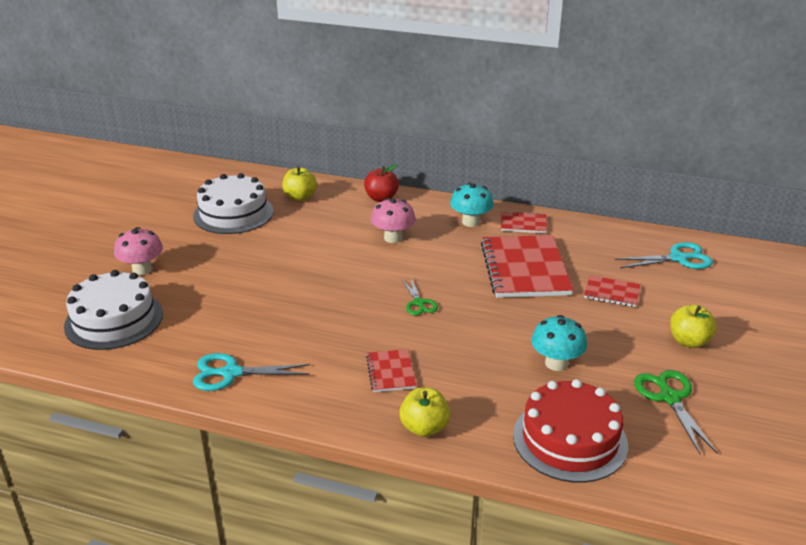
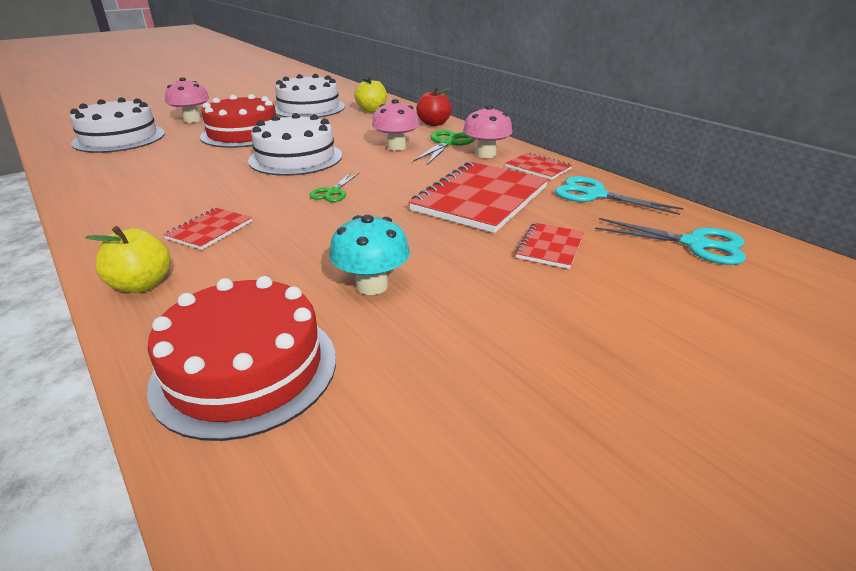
camera: 35 degrees right, 0 degrees up
turquoise scissors [193,353,310,391] -> turquoise scissors moved to [555,176,684,215]
turquoise mushroom [450,183,494,227] -> pink mushroom [463,105,513,158]
red notebook [584,275,640,307] -> red notebook turned 60 degrees clockwise [515,222,584,269]
green scissors [634,370,717,454] -> green scissors moved to [413,130,475,165]
yellow apple [670,305,717,348] -> none
none -> red cake [200,94,277,148]
none -> white cake [248,113,342,176]

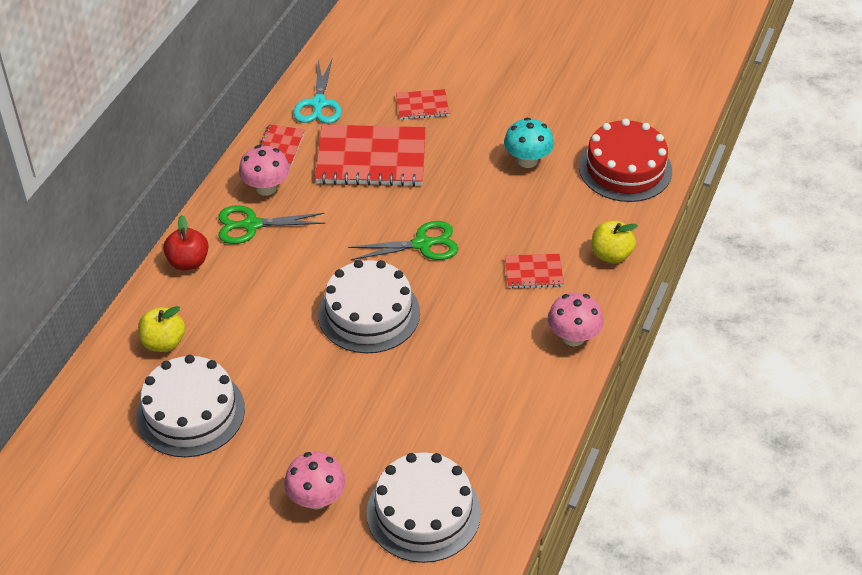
camera: 120 degrees left, 15 degrees up
red cake [200,94,277,148] -> none
green scissors [310,173,359,202] -> green scissors [348,221,458,260], size x1.57
pink mushroom [372,99,420,151] -> pink mushroom moved to [548,293,604,346]
turquoise scissors [595,218,746,265] -> none

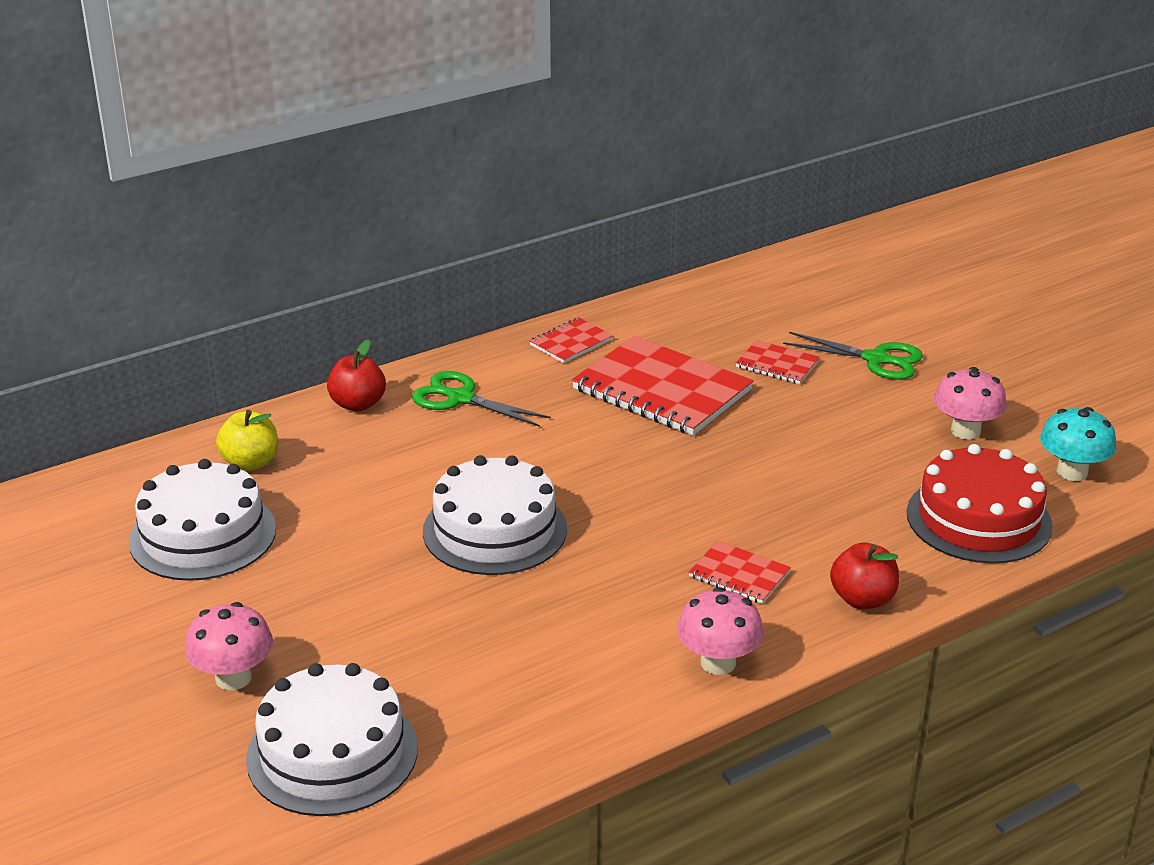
camera: 35 degrees right, 15 degrees down
pink mushroom [239,145,290,196] -> pink mushroom moved to [934,367,1007,440]
turquoise scissors [293,59,342,124] -> none
green scissors [348,221,458,260] -> green scissors moved to [783,332,923,380]
turquoise mushroom [504,118,554,168] -> turquoise mushroom moved to [1040,407,1116,481]
yellow apple [591,221,637,264] -> red apple [830,543,899,609]

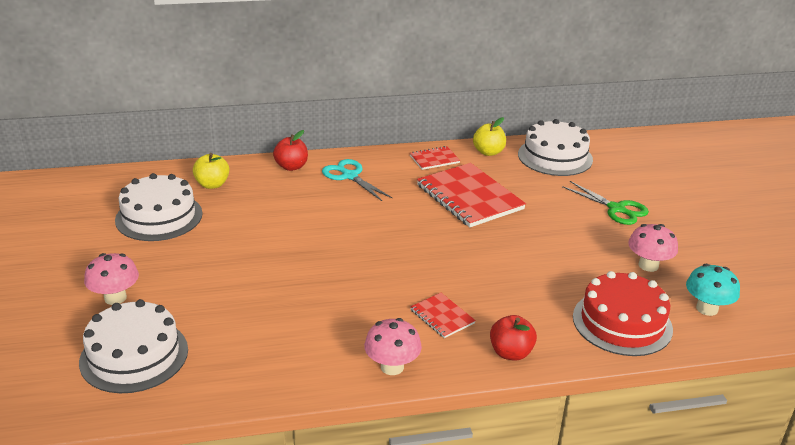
camera: 20 degrees right, 0 degrees up
green scissors [412,371,551,427] -> turquoise scissors [322,159,392,201]
white cake [423,455,567,575] -> white cake moved to [518,119,593,176]
red notebook [736,340,820,384] -> none
none -> yellow apple [473,117,506,156]

